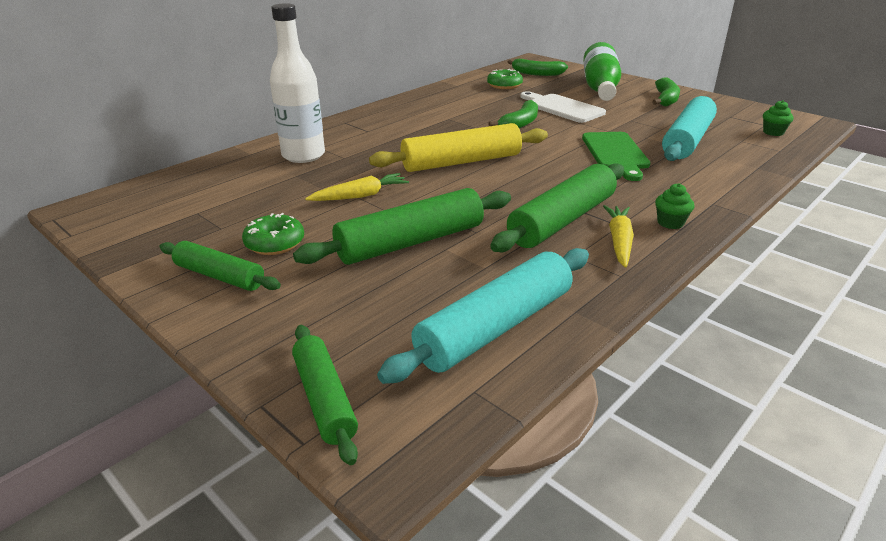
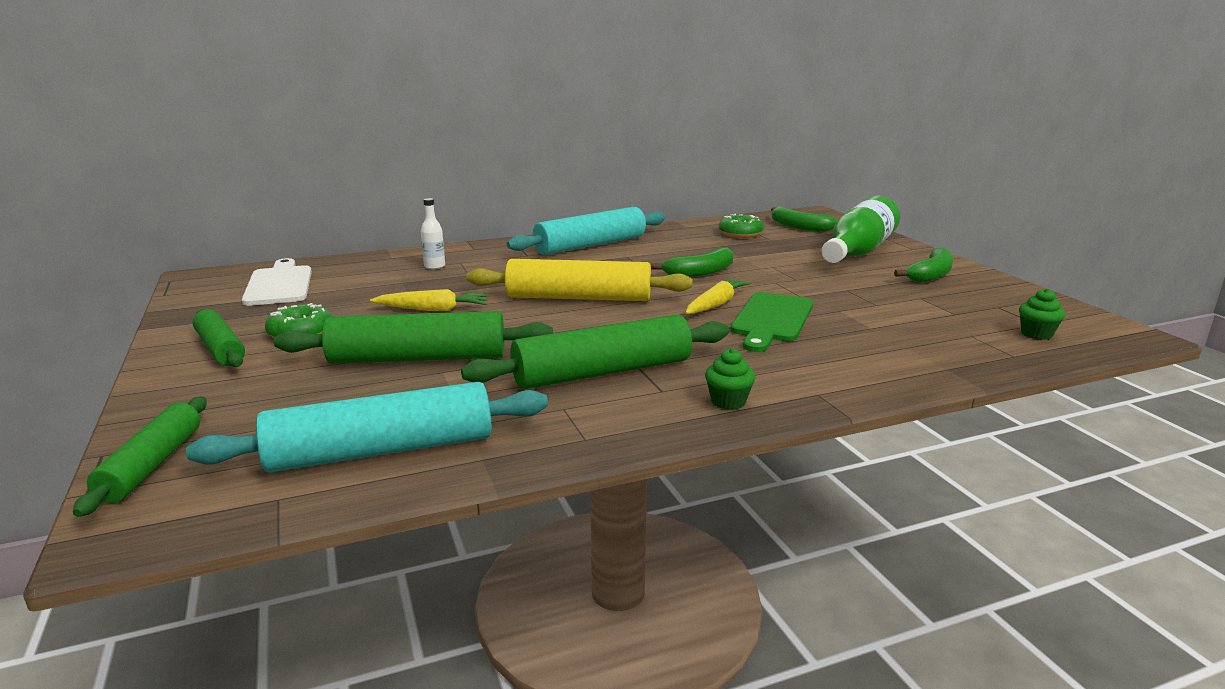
camera: 25 degrees right, 10 degrees down
white bottle [270,3,325,163] -> white bottle [421,198,445,269], size x0.44
white cutting board [520,91,606,123] -> white cutting board moved to [242,258,312,306]
yellow carrot [603,205,634,268] -> yellow carrot moved to [685,278,752,314]
turquoise rolling pin [662,96,717,161] -> turquoise rolling pin moved to [507,207,665,255]

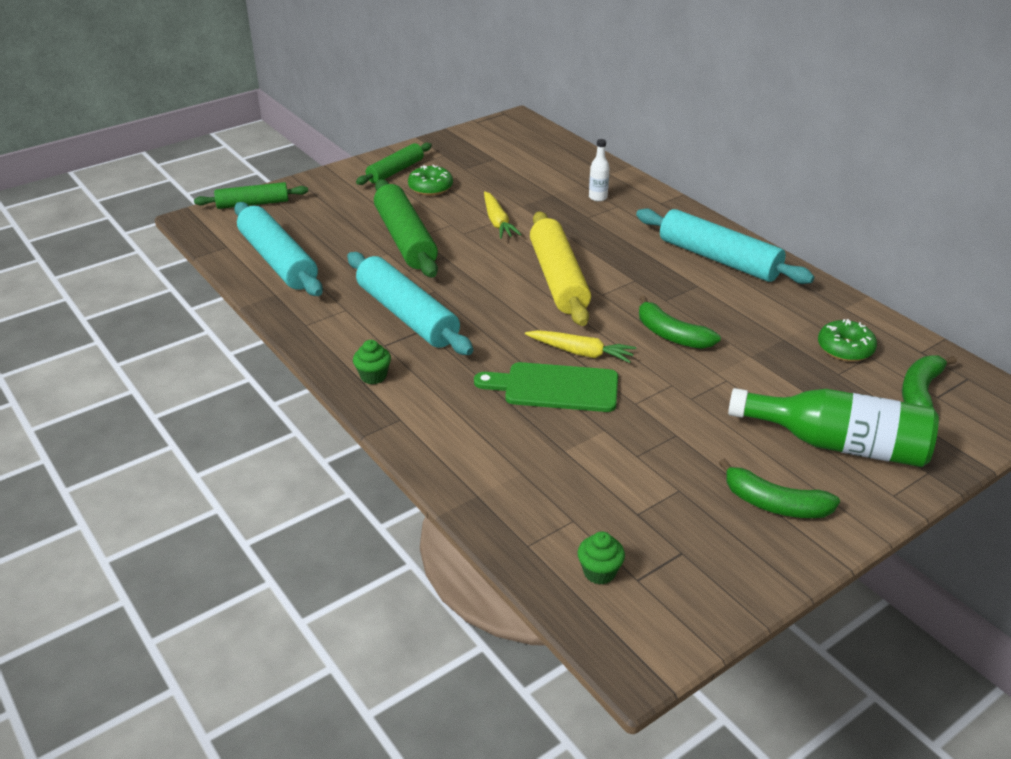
camera: 75 degrees right, 15 degrees up
white cutting board [242,258,312,306] -> none
green rolling pin [461,314,729,389] -> turquoise rolling pin [347,252,473,355]

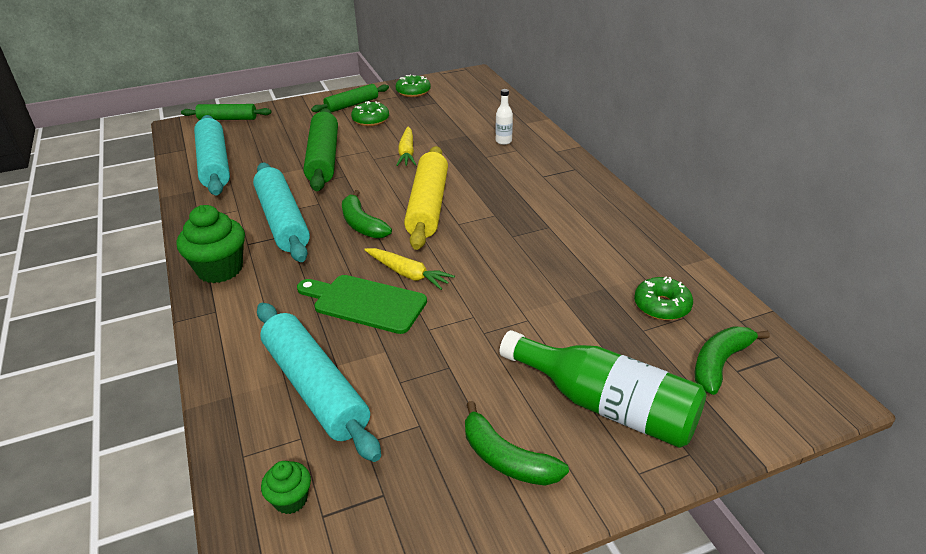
camera: 15 degrees right, 0 degrees up
green cupcake [353,340,391,384] -> green cupcake [177,205,245,283], size x1.91
turquoise rolling pin [636,208,814,284] -> turquoise rolling pin moved to [257,303,381,462]
green banana [639,296,721,349] -> green banana moved to [342,190,392,239]
none -> green donut [395,75,431,97]

